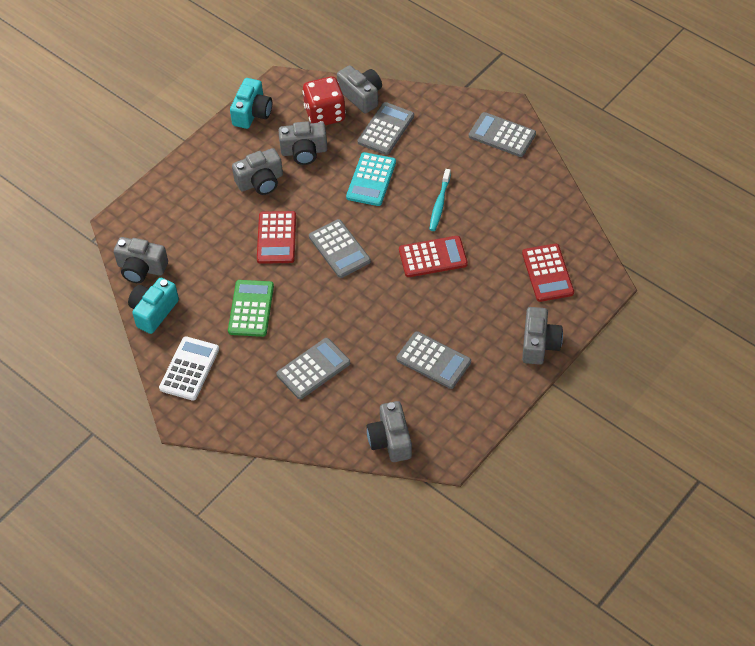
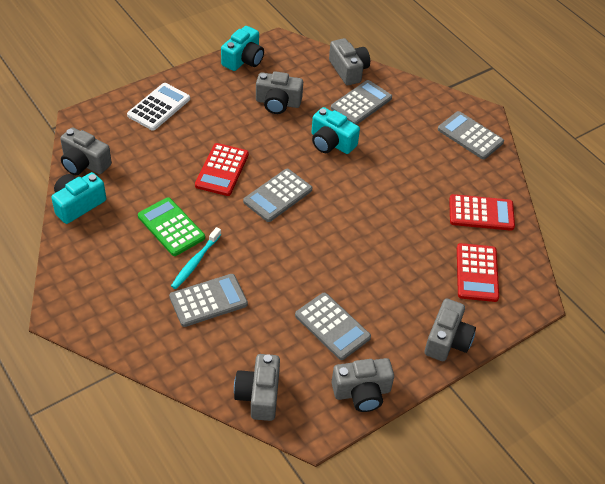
camera: 10 degrees right, 5 degrees down
white calculator [159,336,219,400] -> white calculator moved to [127,83,190,130]
green calculator [228,280,274,337] -> green calculator turned 60 degrees counterclockwise [138,197,205,256]
grey camera [232,148,283,195] -> grey camera moved to [332,358,394,412]
red dice [302,76,346,125] -> none
grey calculator [309,219,371,278] -> grey calculator turned 60 degrees clockwise [243,169,312,222]
turquoise calculator [346,152,396,206] -> turquoise camera [311,107,360,154]
red calculator [399,236,468,277] -> red calculator moved to [449,194,515,231]
turquoise toothbrush [429,169,451,231] -> turquoise toothbrush moved to [171,227,221,289]

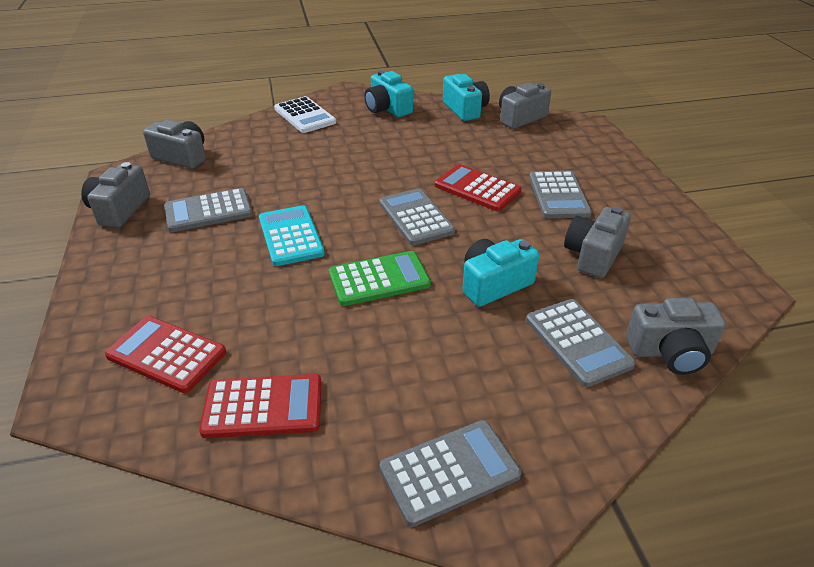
camera: 115 degrees right, 10 degrees down
white calculator [127,83,190,130] -> white calculator moved to [274,96,336,133]
green calculator [138,197,205,256] -> green calculator moved to [329,251,431,306]
grey calculator [169,274,248,327] -> grey calculator moved to [529,170,592,218]
turquoise toothbrush [171,227,221,289] -> none
turquoise camera [221,26,264,71] -> turquoise camera moved to [364,70,413,117]
grey camera [425,298,476,361] -> none
red calculator [449,194,515,231] -> red calculator turned 120 degrees counterclockwise [199,374,322,438]
none -> turquoise calculator [259,205,325,266]

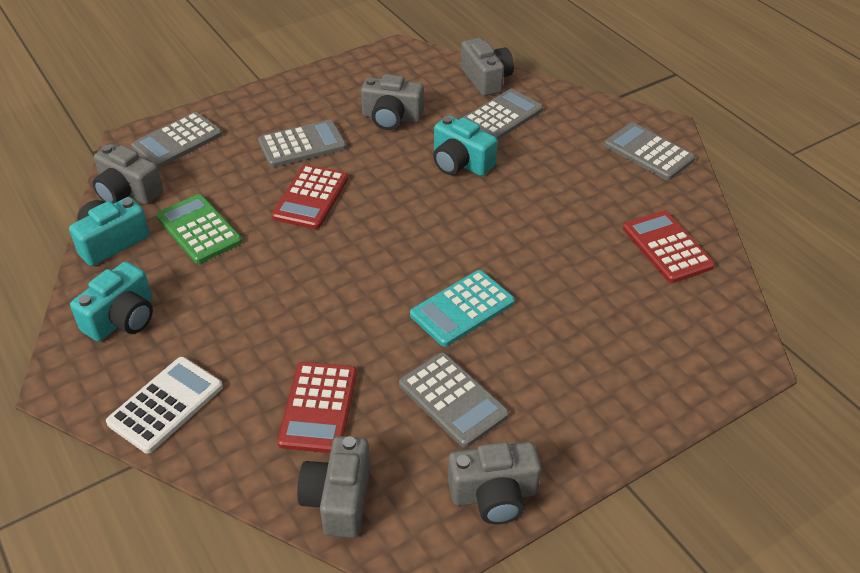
camera: 110 degrees left, 5 degrees up
red calculator [105,316,226,393] -> red calculator moved to [277,362,357,453]
green calculator [329,251,431,306] -> green calculator moved to [156,194,242,264]
grey calculator [379,188,455,246] -> grey calculator moved to [131,112,222,168]

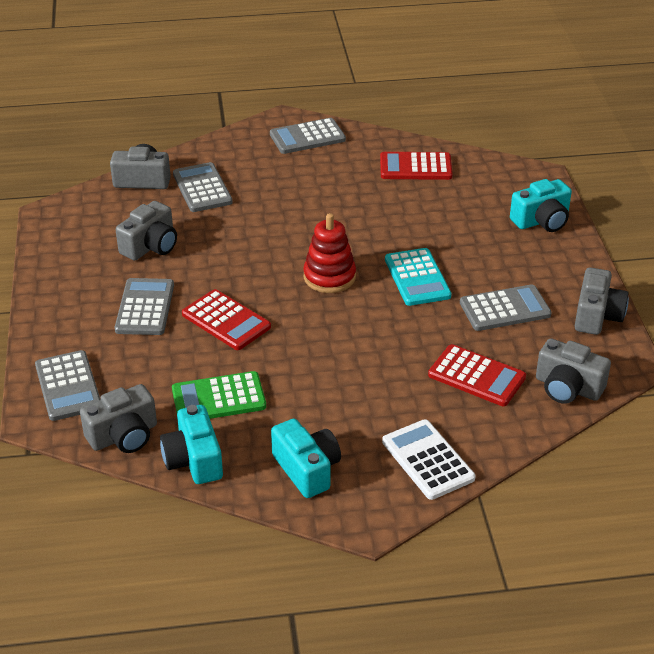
camera: 65 degrees left, 5 degrees down
turquoise camera [433,116,497,176] -> turquoise camera moved to [510,179,572,232]
none -> red stacking toy [303,213,356,293]

